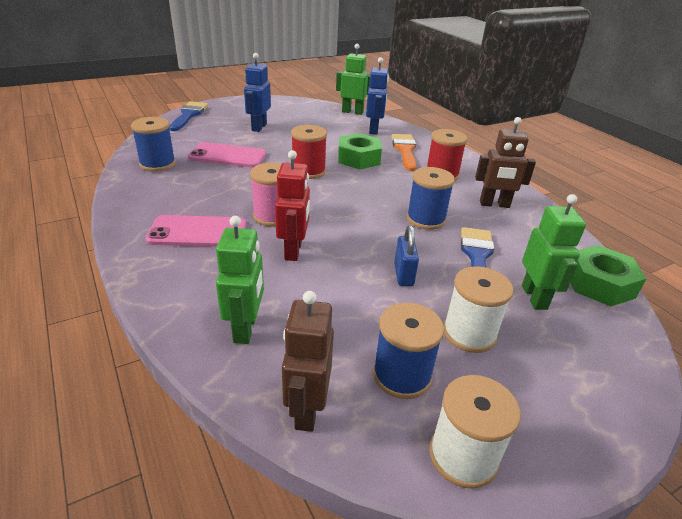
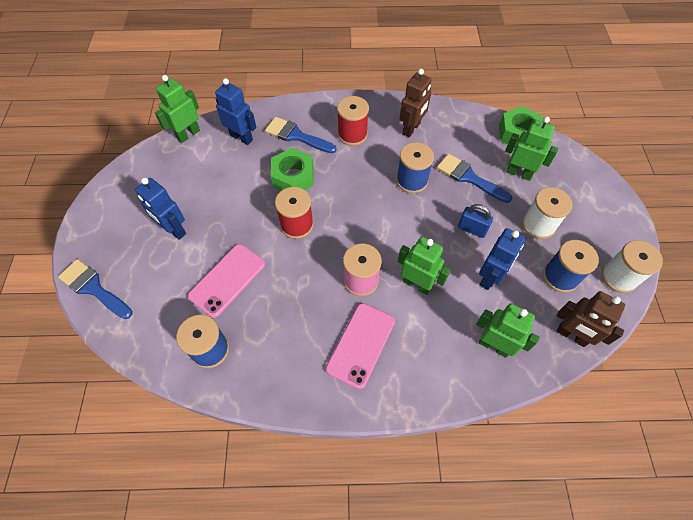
camera: 60 degrees left, 25 degrees up
red robot [275,150,310,261] -> green robot [398,237,451,295]
orange brush [391,134,416,171] -> blue brush [265,117,337,153]
none -> blue robot [479,228,525,290]

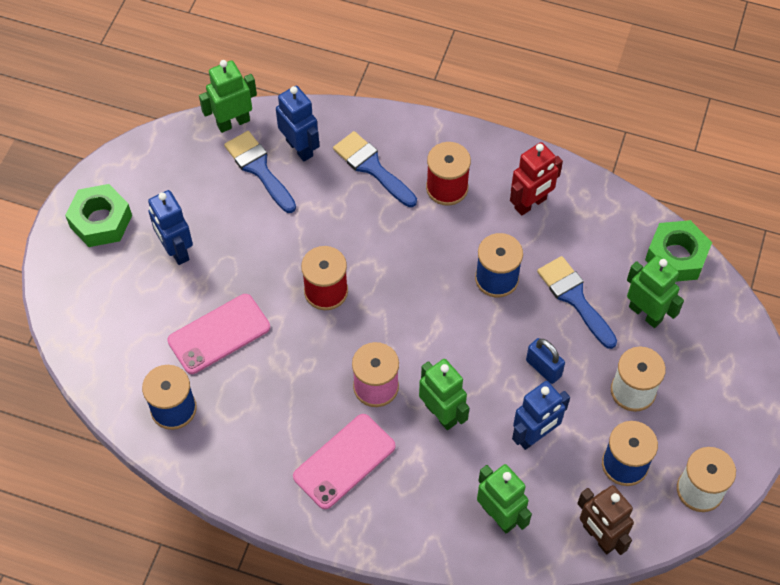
camera: 20 degrees right, 0 degrees up
blue brush [58,259,133,319] -> blue brush moved to [224,131,296,213]
green nut [271,148,314,191] -> green nut moved to [65,184,132,247]
brown robot [400,69,432,137] -> red robot [510,142,563,215]

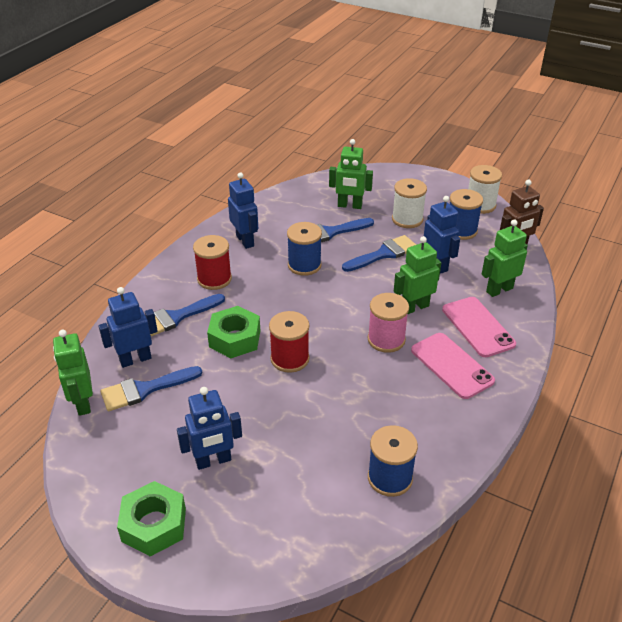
camera: 80 degrees left, 20 degrees down
pink phone [167,294,270,374] -> pink phone moved to [442,297,516,357]
red robot [510,142,563,215] -> blue robot [228,172,258,249]
blue padlock [526,338,565,384] -> blue brush [342,235,416,272]
green robot [627,255,684,328] -> green robot turned 135 degrees counterclockwise [329,139,373,209]
green nut [645,220,712,282] -> green nut moved to [207,306,260,358]

